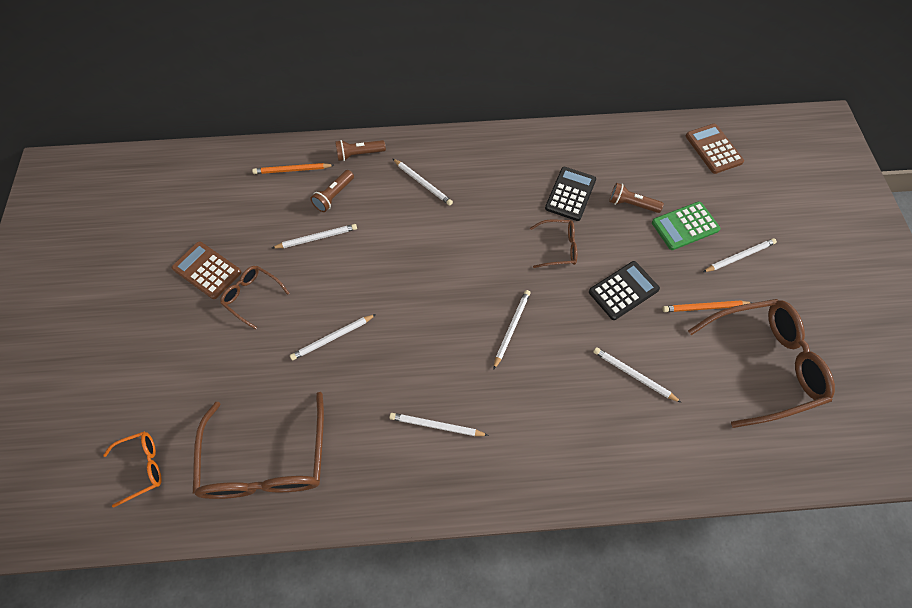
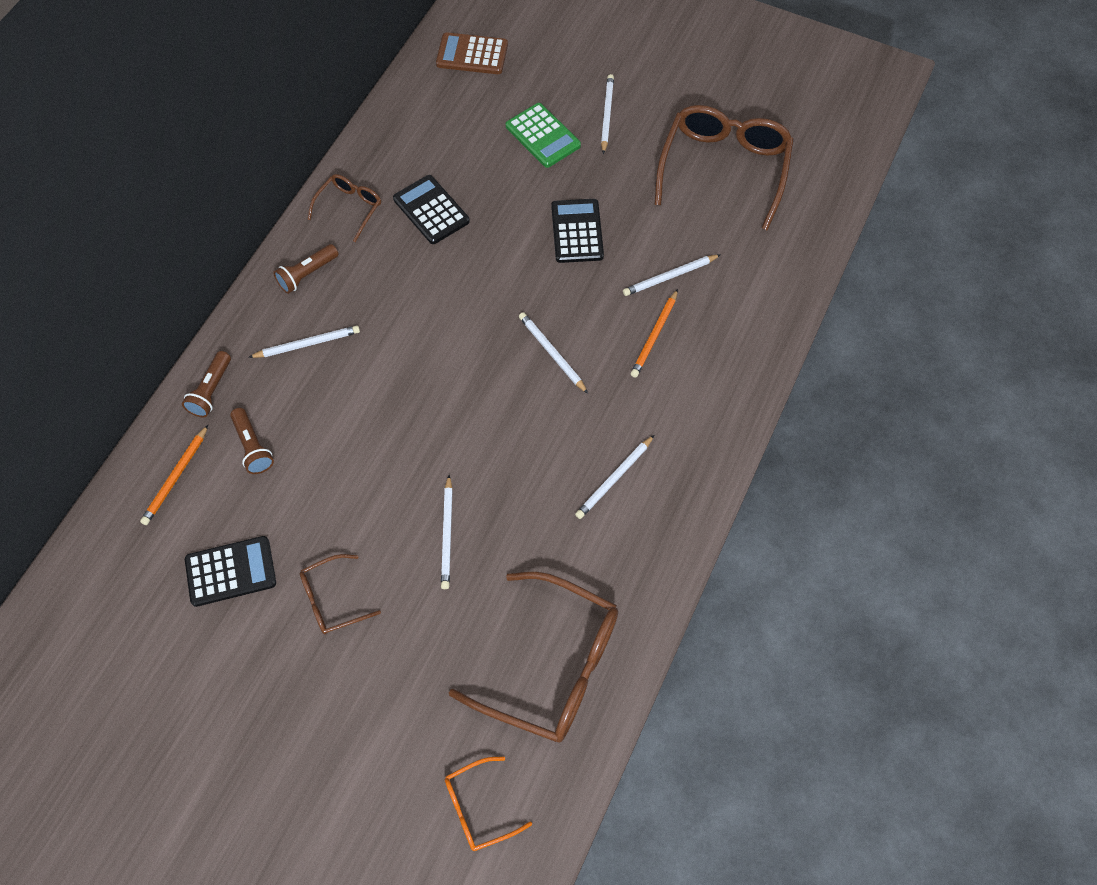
camera: 60 degrees left, 0 degrees up
orange glasses [103,431,162,508] -> orange glasses turned 120 degrees counterclockwise [445,757,532,851]
brown calculator [172,241,241,299] -> none
white pencil [272,224,357,249] -> none
brown glasses [530,220,577,268] -> brown glasses moved to [307,174,381,242]
brown flashlight [609,183,664,213] -> brown flashlight moved to [274,244,339,294]
green calculator [652,201,720,250] -> green calculator turned 45 degrees counterclockwise [506,103,581,168]
orange pencil [662,300,753,312] -> orange pencil moved to [631,289,678,378]
none -> black calculator [185,536,276,607]

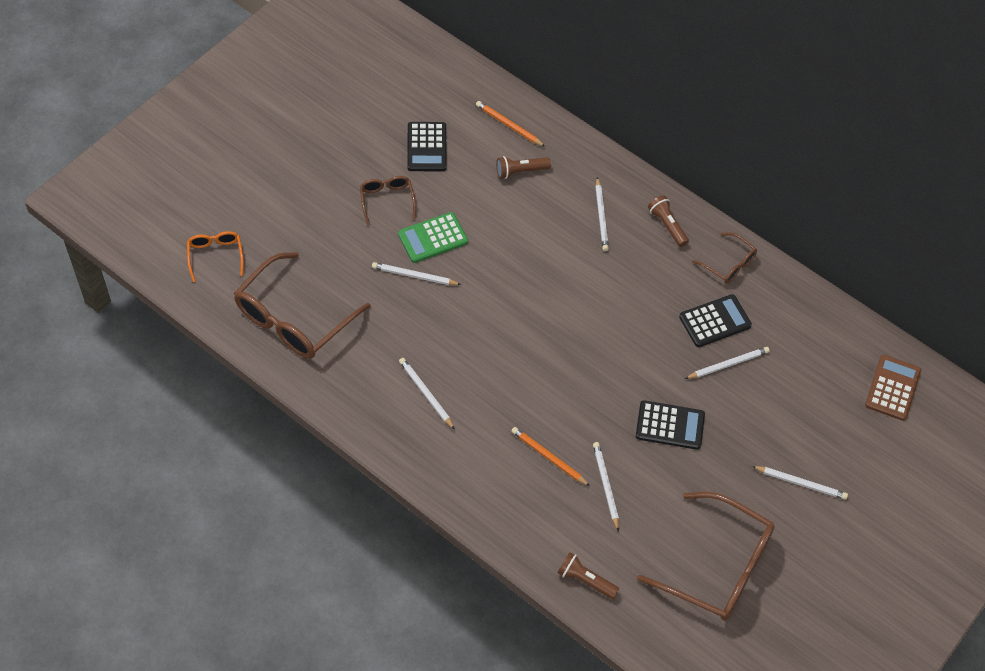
camera: 100 degrees right, 5 degrees down
brown flashlight [182,351,231,417] -> brown flashlight moved to [558,552,619,599]
green calculator [506,103,581,168] -> green calculator moved to [398,212,468,263]
white pencil [519,312,588,394] -> white pencil moved to [685,347,770,379]

